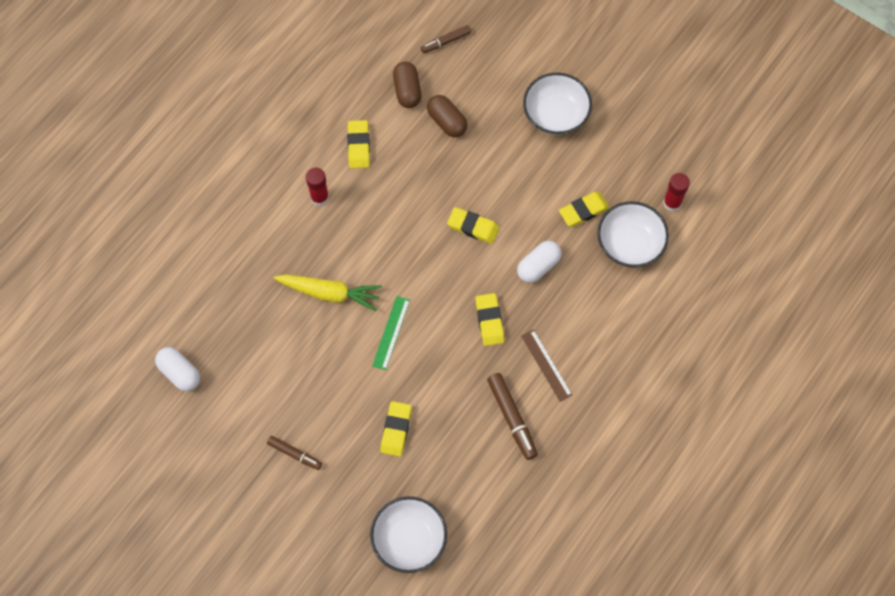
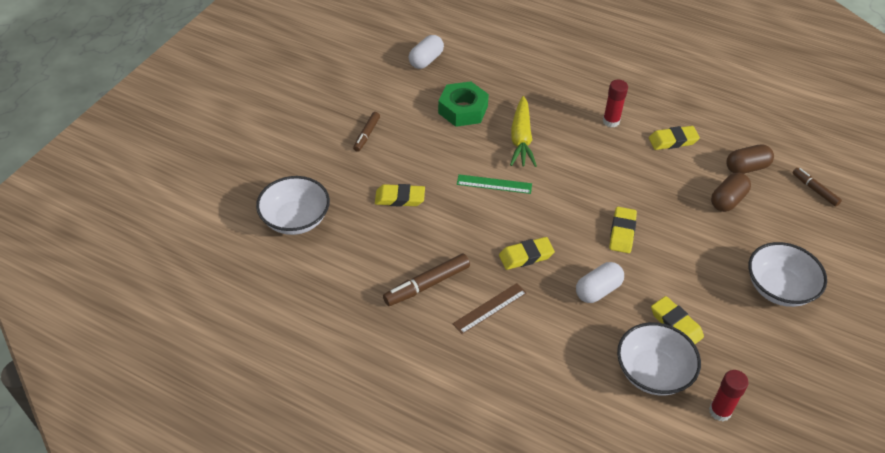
camera: 80 degrees right, 20 degrees down
white capsule [517,241,561,283] -> white capsule turned 75 degrees counterclockwise [576,262,624,303]
none -> green nut [438,81,489,127]

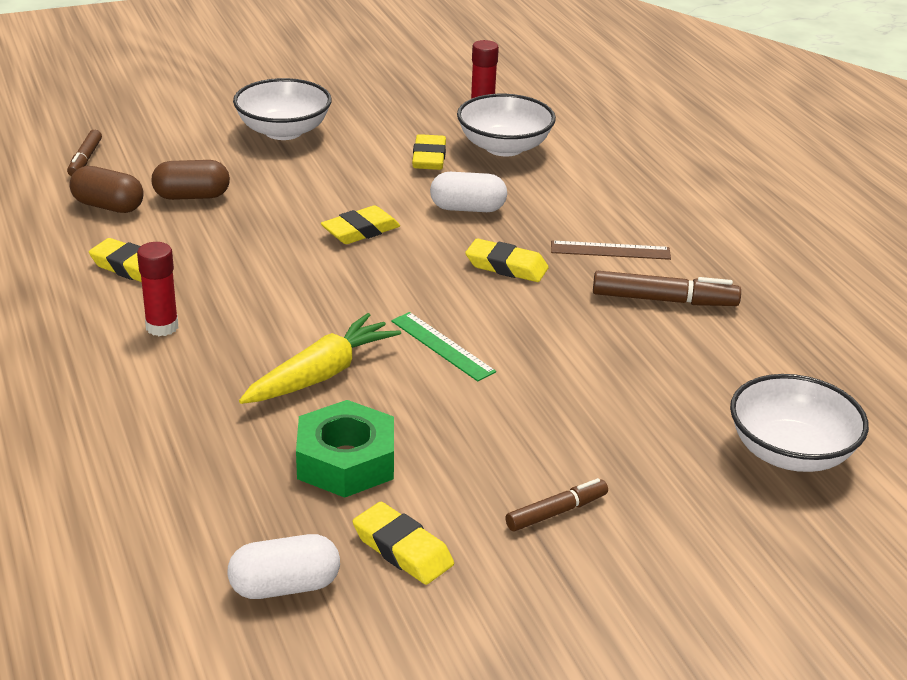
camera: 140 degrees left, 15 degrees down
yellow eraser [375,184,425,207] -> yellow eraser moved to [353,502,454,585]

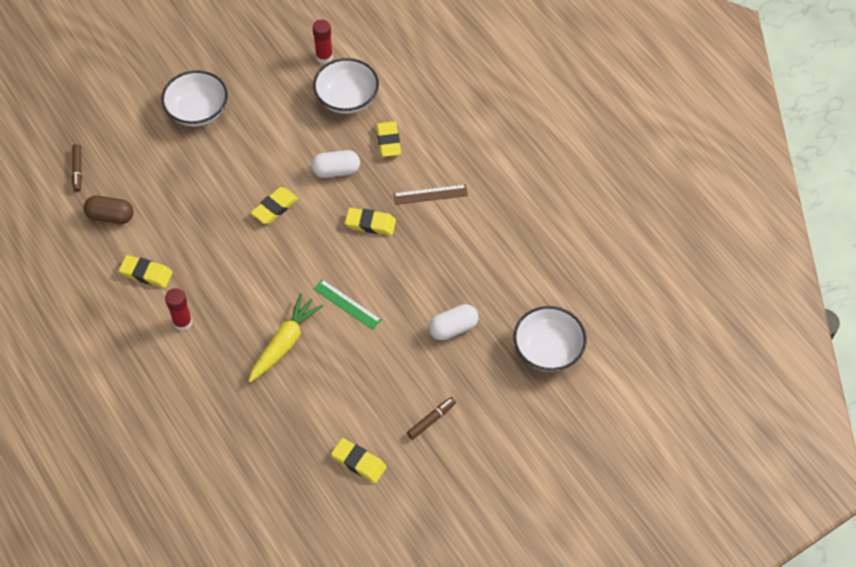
camera: 10 degrees left, 25 degrees up
brown capsule [151,160,230,200] -> none
white capsule [228,534,340,599] -> white capsule moved to [429,304,478,340]
green nut [296,400,394,498] -> none
yellow eraser [412,134,446,170] -> yellow eraser moved to [376,121,401,157]
brown marker [593,271,741,306] -> none

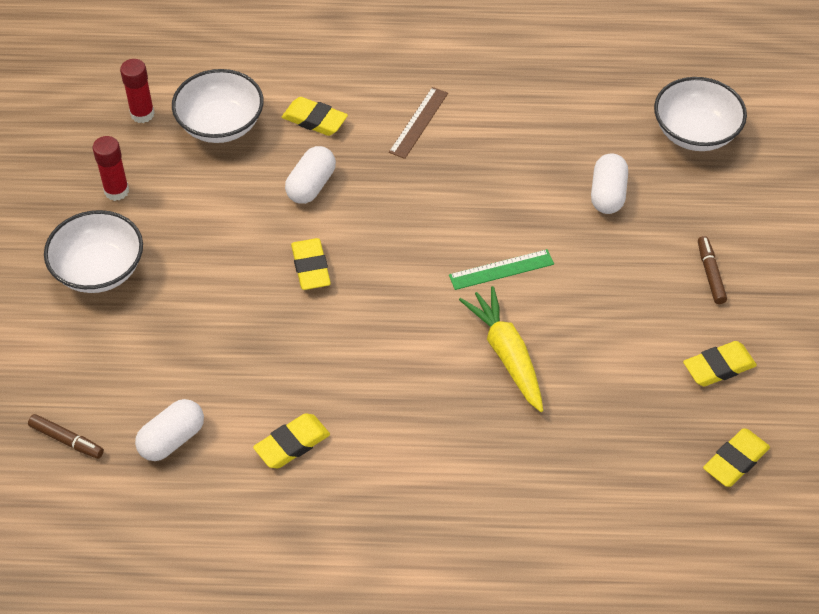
camera: 55 degrees left, 5 degrees down
brown capsule [84,196,133,224] -> white capsule [135,399,204,461]
red glue stick [165,288,192,331] -> red glue stick moved to [93,136,129,201]
yellow eraser [345,208,396,235] -> yellow eraser moved to [703,428,770,487]

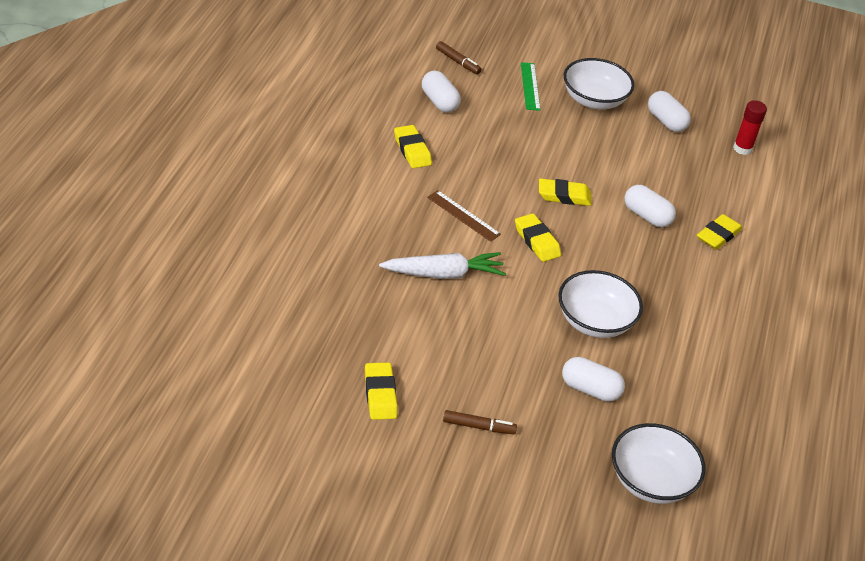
camera: 100 degrees right, 10 degrees down
brown marker [28,414,104,459] -> brown marker turned 90 degrees counterclockwise [436,41,481,75]
red glue stick [93,136,129,201] -> white capsule [648,91,691,132]
white bowl [172,69,264,143] -> white bowl moved to [558,270,643,338]
brown ruler [389,87,448,159] -> brown ruler moved to [427,190,501,242]
green ruler [449,249,554,290] -> green ruler moved to [521,62,541,111]
yellow carrot [459,286,543,412] -> white carrot [379,252,506,279]
yellow eraser [703,428,770,487] -> yellow eraser moved to [515,213,561,262]

